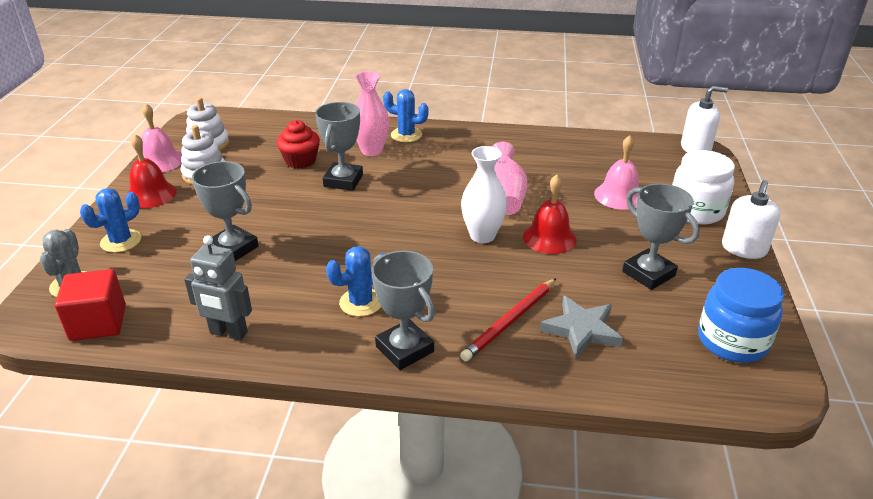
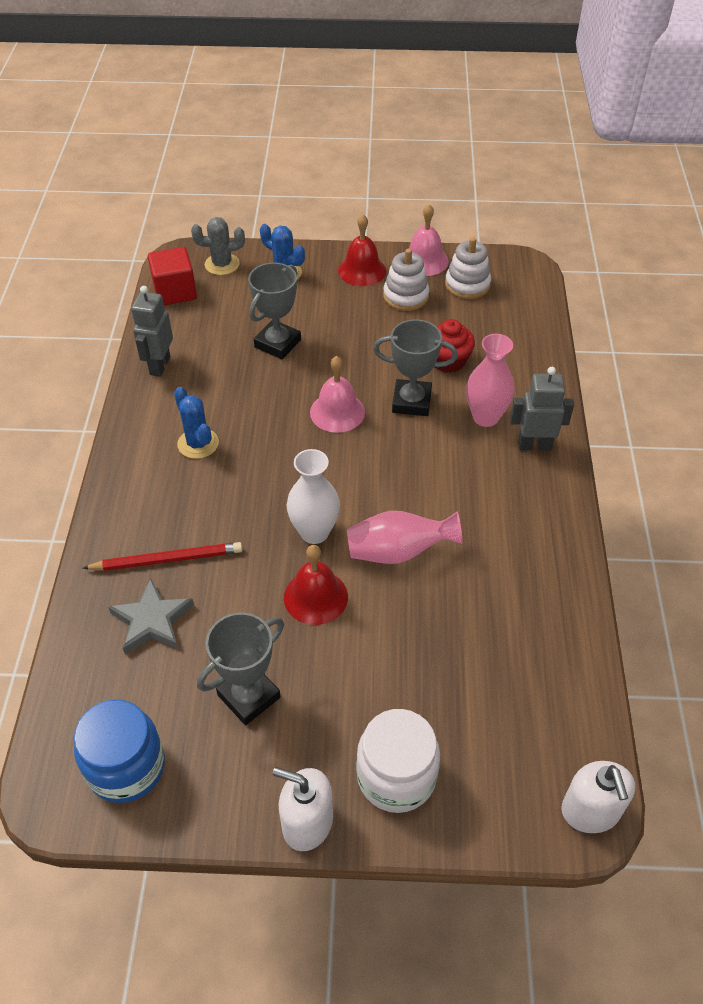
camera: 85 degrees right, 15 degrees up
grey trophy [371,251,435,370] -> none
blue cactus [383,89,429,142] -> grey robot [510,367,574,451]
red pencil [460,278,556,362] -> red pencil turned 135 degrees clockwise [83,542,242,571]
pink bell [594,135,639,210] -> pink bell moved to [310,356,365,433]

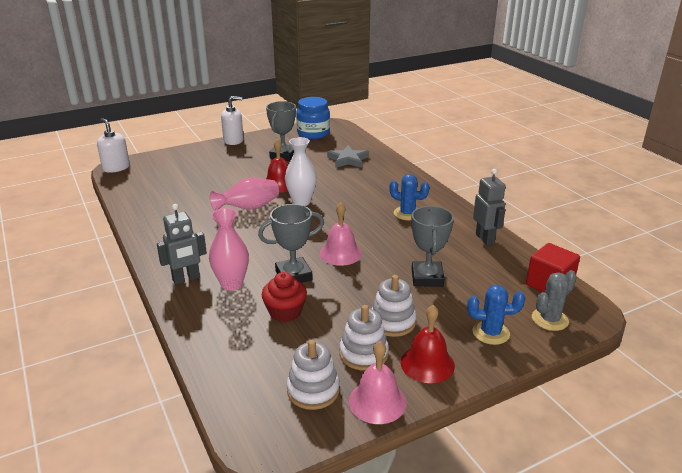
camera: 150 degrees right, 20 degrees down
red pencil [83,542,242,571] -> none
white jar [356,709,440,813] -> none
none -> white stacking toy [372,275,416,337]

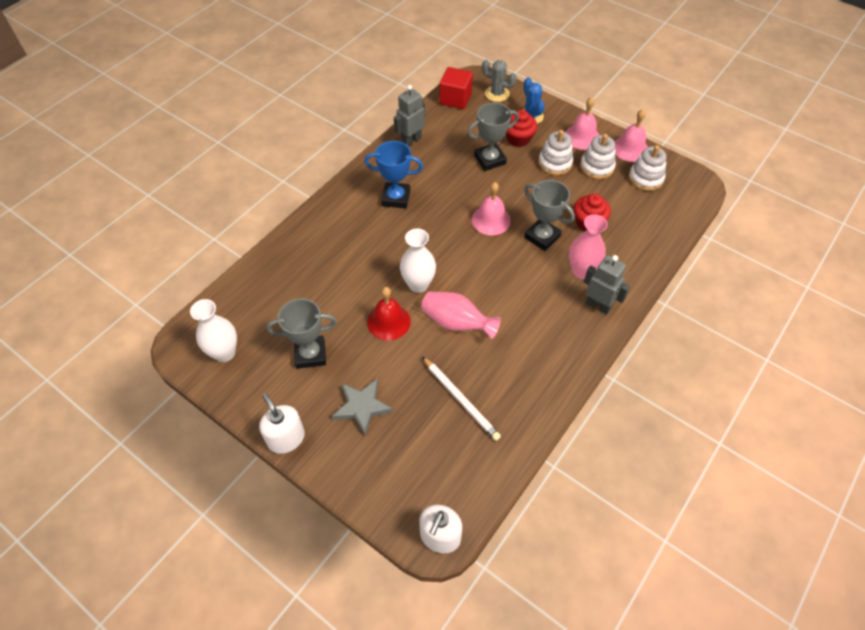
camera: 115 degrees left, 25 degrees up
blue jar [296,97,330,139] -> white vase [190,299,237,362]
grey star [327,145,369,168] -> grey star moved to [332,379,393,436]
blue cactus [389,174,430,220] -> blue trophy [364,141,423,209]
red bell [401,305,455,383] -> pink bell [565,97,599,150]
none -> white pencil [422,356,501,441]
none -> red cupcake [506,110,537,147]

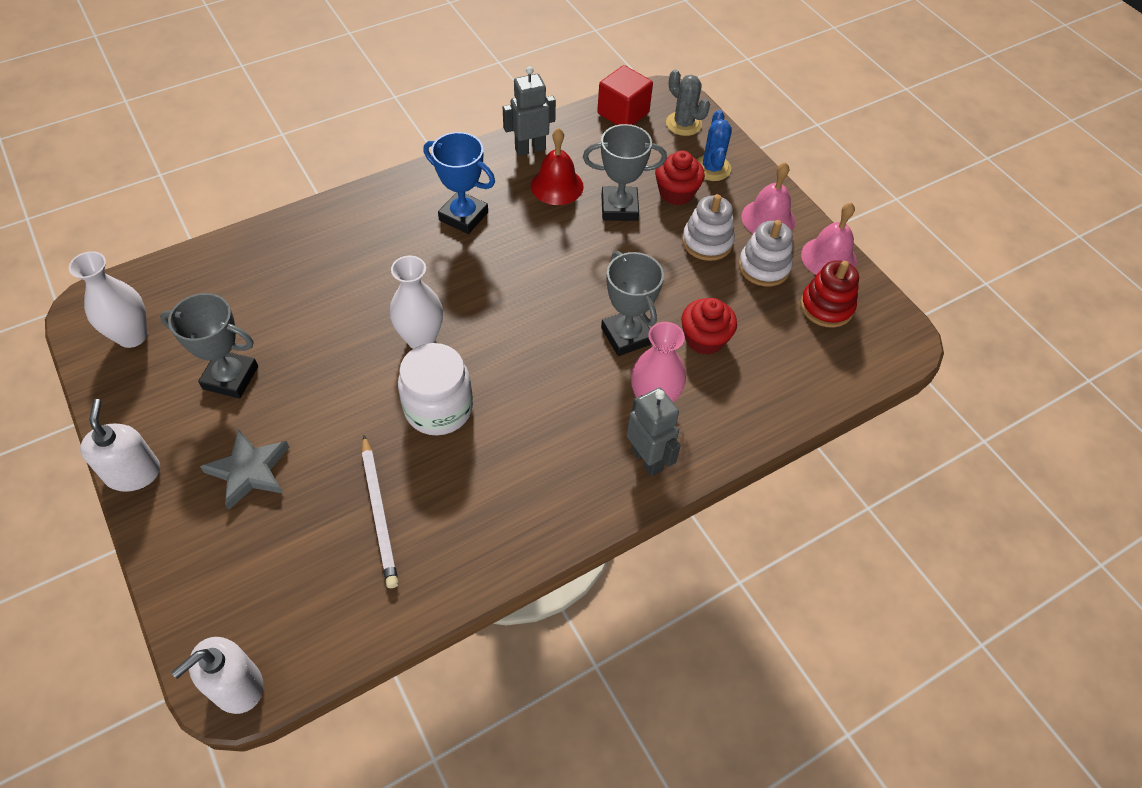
camera: 20 degrees right, 0 degrees up
red bell [367,287,411,341] -> red bell moved to [531,128,584,205]
pink vase [421,292,501,339] -> white jar [398,343,473,435]
pink bell [472,182,511,235] -> none
white stacking toy [629,145,666,191] -> red stacking toy [800,260,859,328]

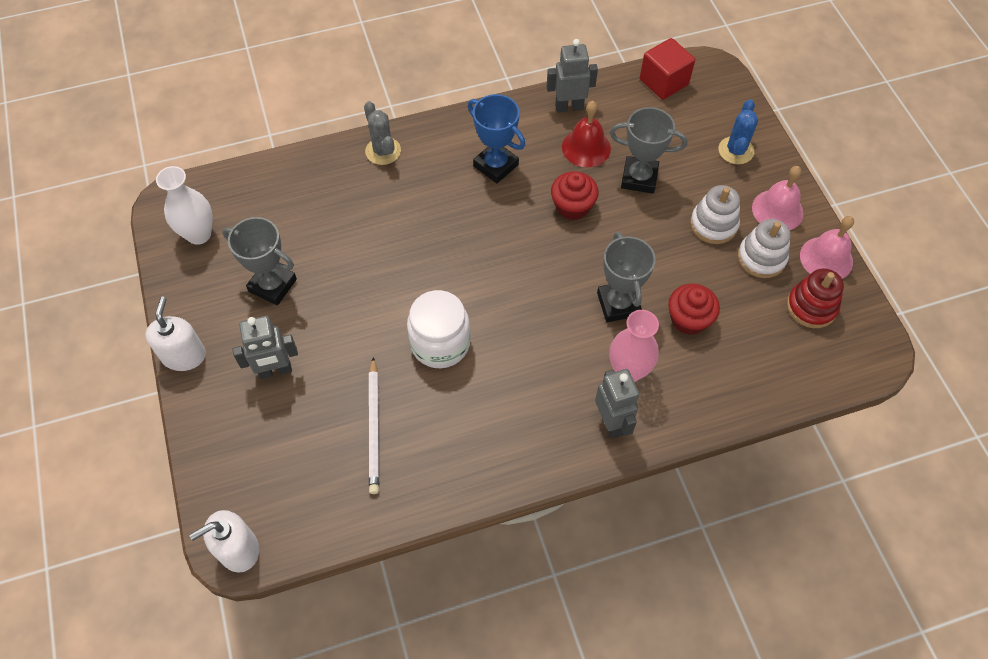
camera: 15 degrees right, 5 degrees up
grey star [200,429,289,510] -> grey robot [232,316,298,379]
white vase [390,256,443,349] -> none
red cupcake [655,150,705,205] -> red cupcake moved to [551,171,599,220]
grey cactus [666,69,710,136] -> grey cactus moved to [364,101,401,165]

